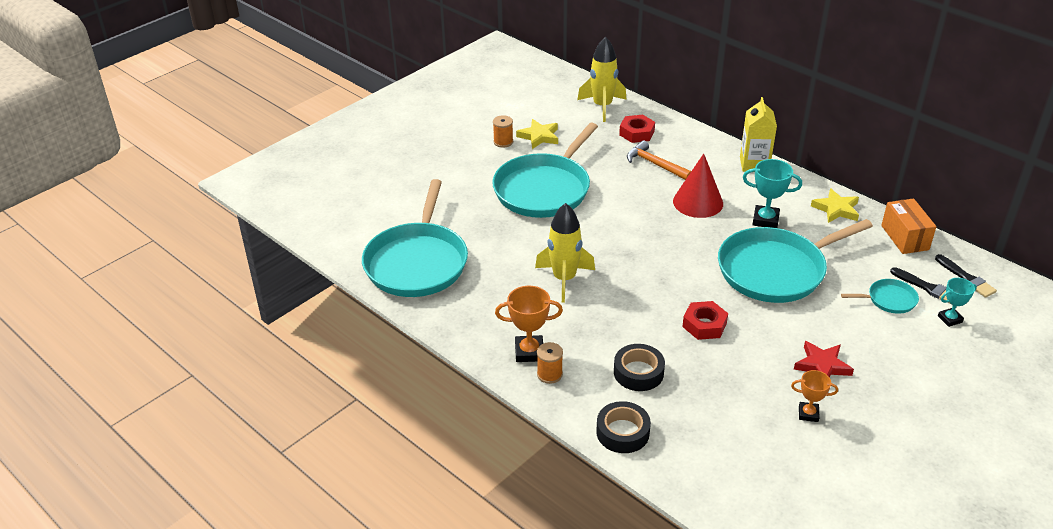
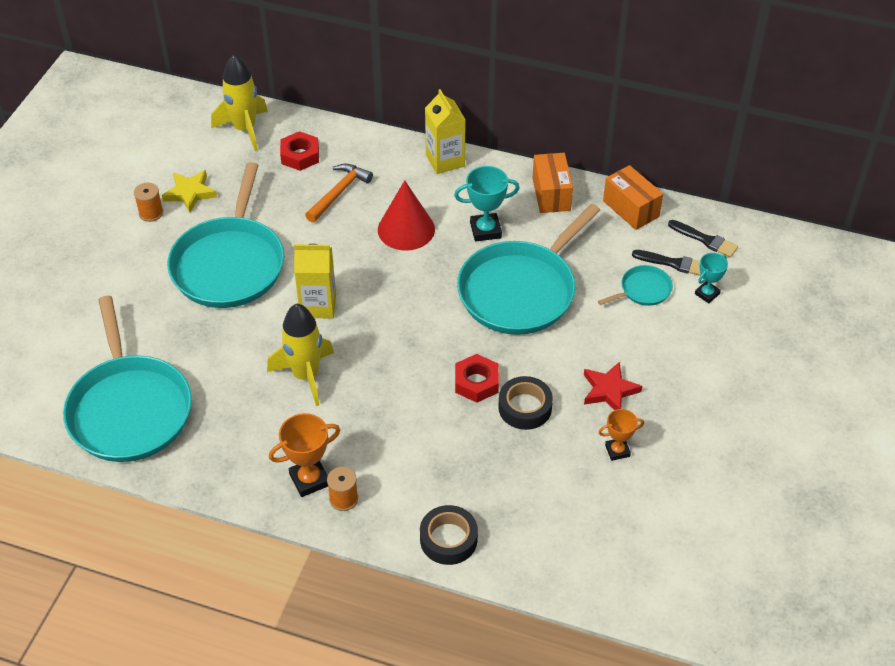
camera: 25 degrees left, 10 degrees up
black tape [614,344,665,391] -> black tape moved to [498,376,553,430]
orange hammer [627,140,691,180] -> orange hammer turned 105 degrees clockwise [305,164,373,223]
yellow star [811,188,859,223] -> orange box [533,153,573,213]
none -> yellow carton [294,244,336,319]

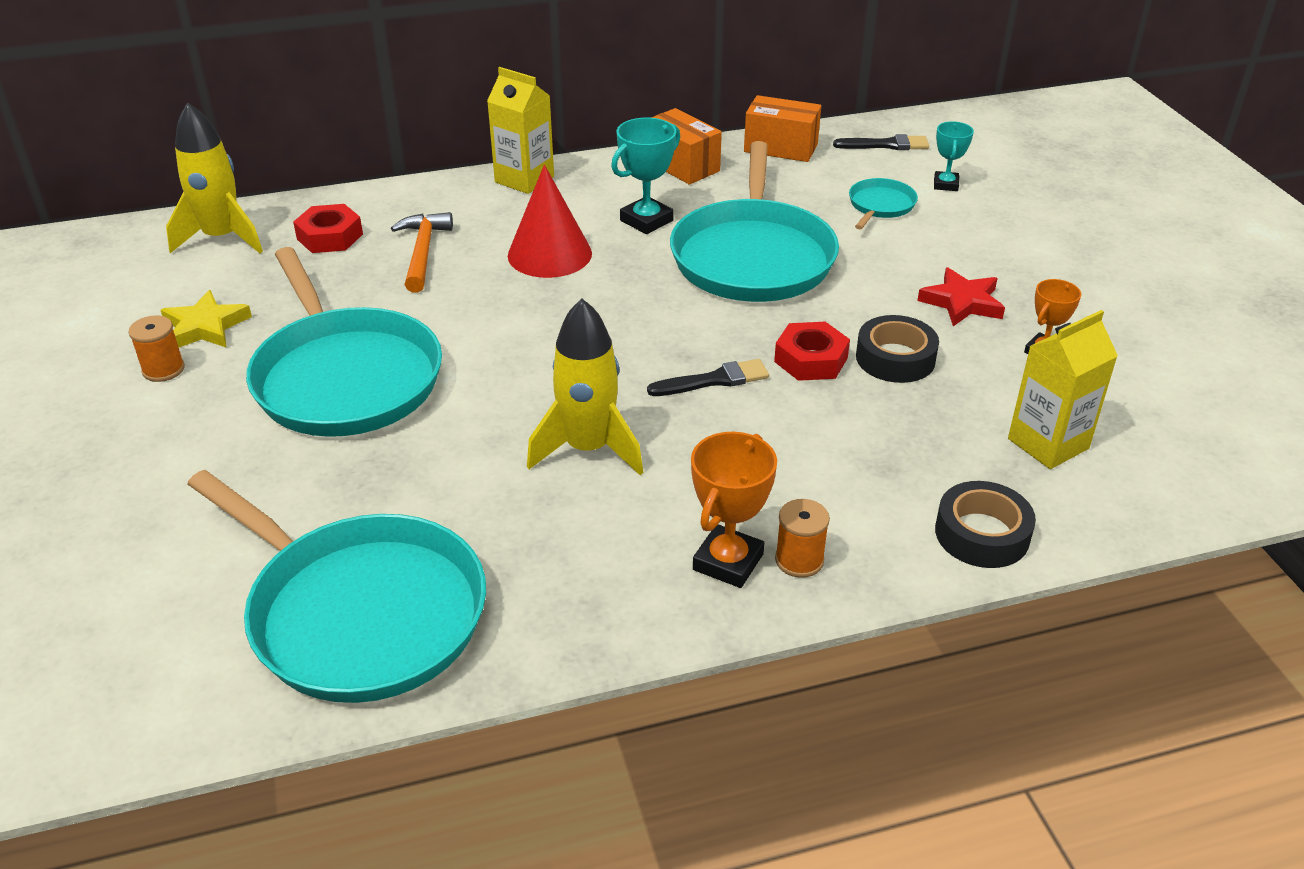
camera: 35 degrees left, 10 degrees down
yellow carton [294,244,336,319] -> yellow carton moved to [1008,310,1118,469]
black brush [632,250,701,276] -> black brush moved to [647,359,769,396]

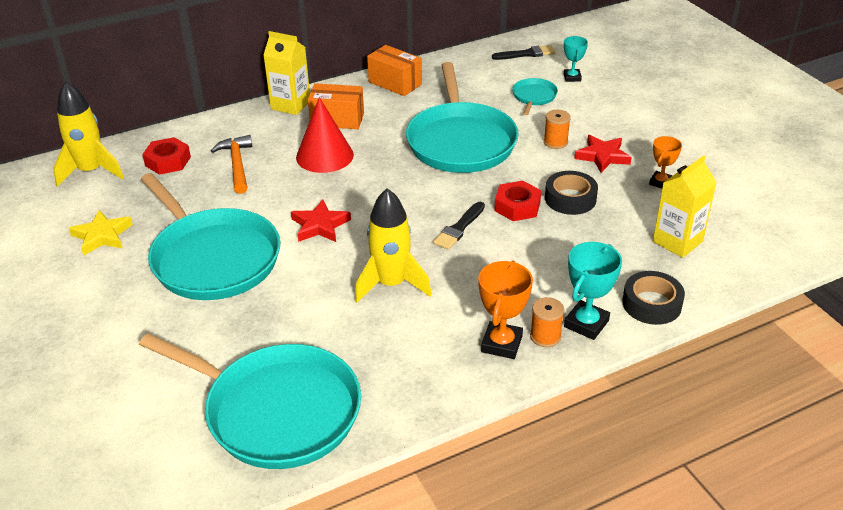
camera: 10 degrees left, 0 degrees up
orange spool [128,315,185,382] -> orange spool moved to [544,110,571,149]
turquoise trophy [611,118,680,234] -> turquoise trophy moved to [564,242,622,340]
black brush [647,359,769,396] -> black brush turned 150 degrees clockwise [433,202,485,250]
orange box [744,95,821,162] -> orange box moved to [308,83,364,129]
none -> red star [291,199,351,242]

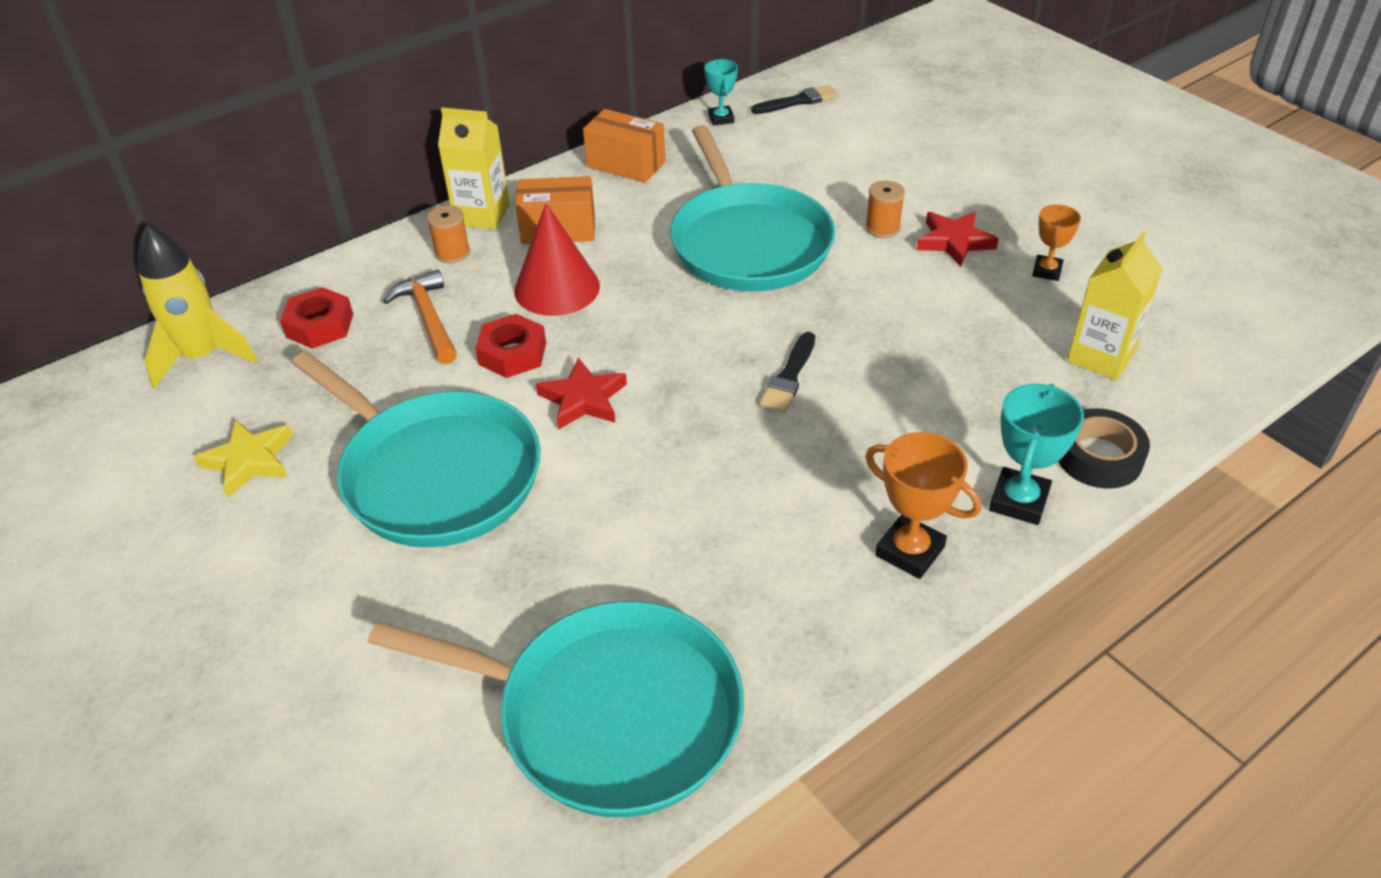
camera: 10 degrees left, 5 degrees up
yellow rocket [355,188,432,303] -> none
orange trophy [478,261,533,359] -> orange trophy turned 60 degrees counterclockwise [865,432,981,579]
red nut [494,181,541,221] -> red nut moved to [475,314,546,378]
turquoise pan [512,78,558,115] -> none
orange spool [530,297,564,347] -> orange spool moved to [427,205,470,263]
black tape [545,171,598,215] -> none
turquoise trophy [564,36,588,82] -> turquoise trophy moved to [704,59,738,126]

